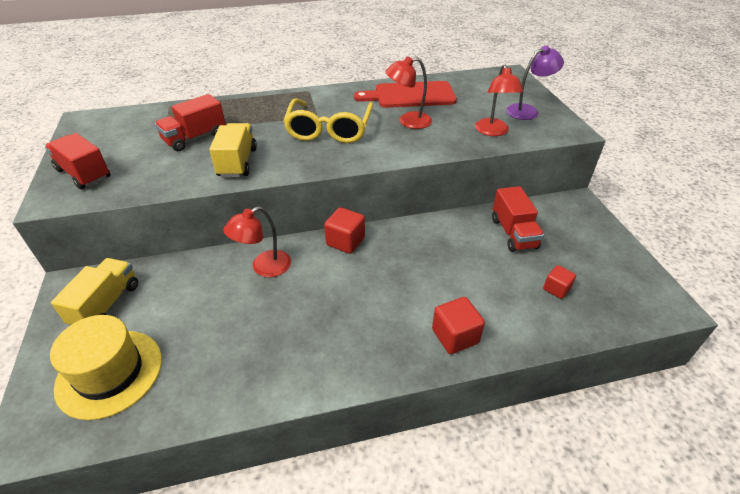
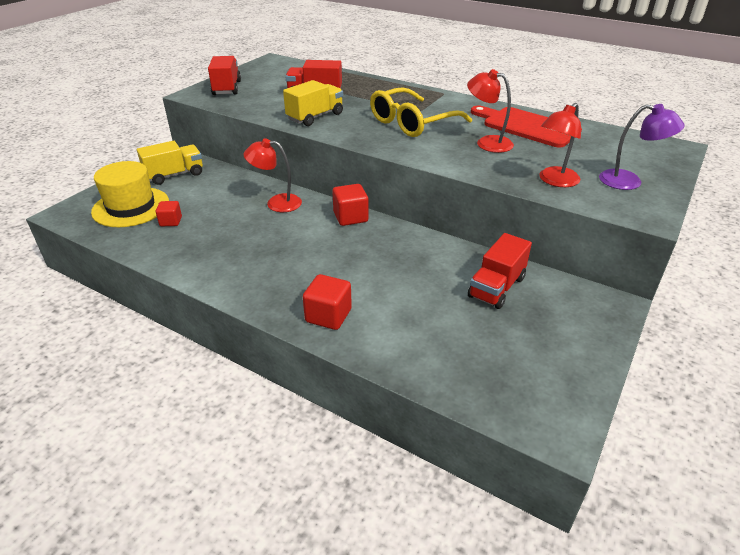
camera: 45 degrees right, 5 degrees down
red cube [543,265,576,299] -> red cube moved to [156,201,182,226]

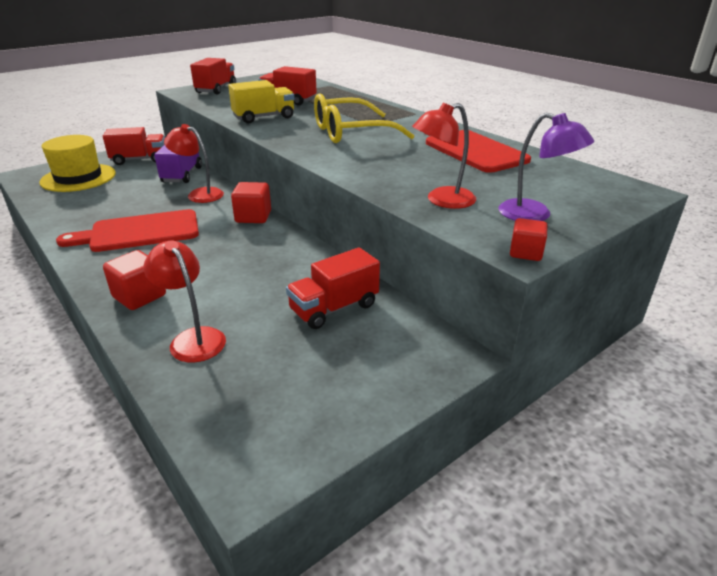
camera: 20 degrees right, 5 degrees down
yellow truck [137,141,203,185] -> red truck [103,127,165,165]
red cube [156,201,182,226] -> red cube moved to [510,218,548,261]
red lamp [467,69,514,153] -> red lamp moved to [143,240,226,362]
none -> red cutting board [56,209,199,252]
none -> purple truck [154,145,202,183]

